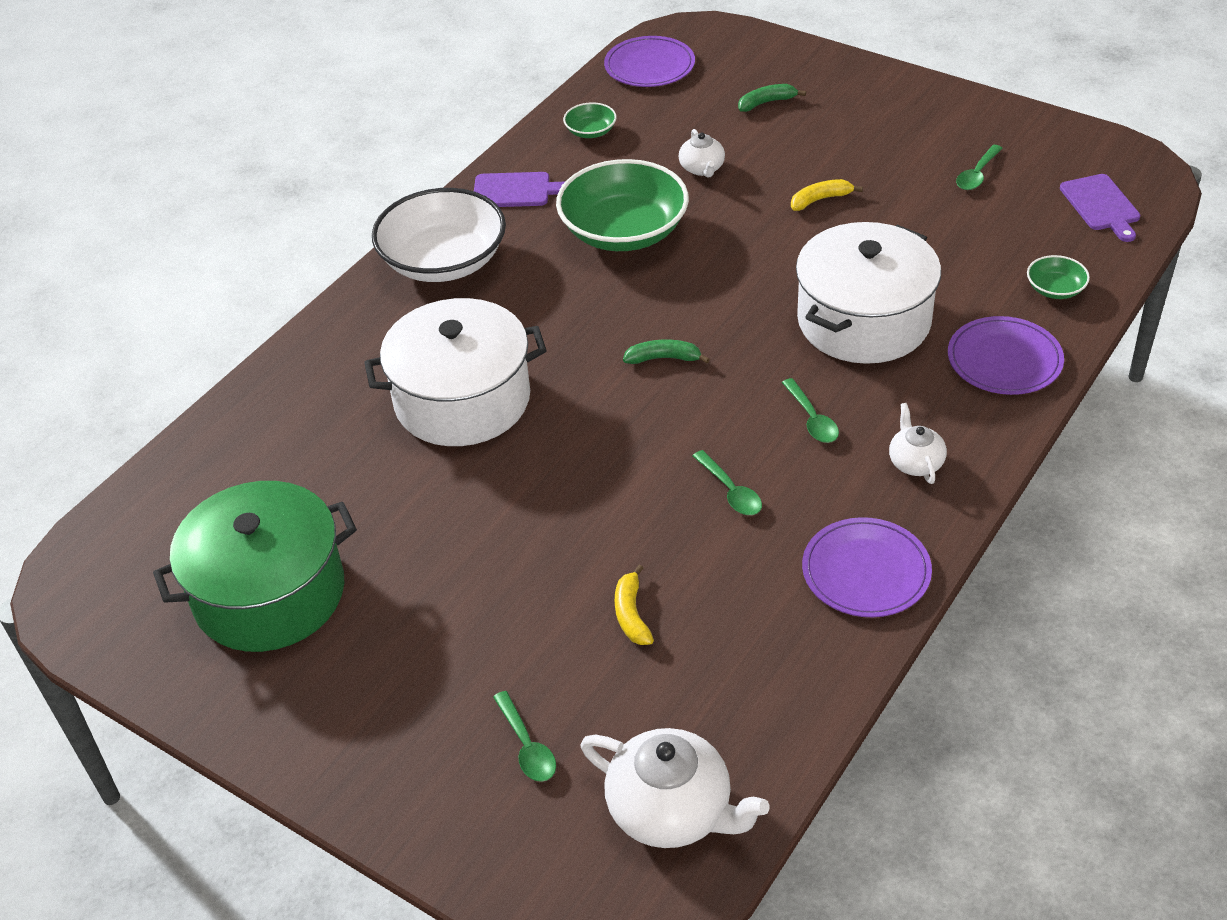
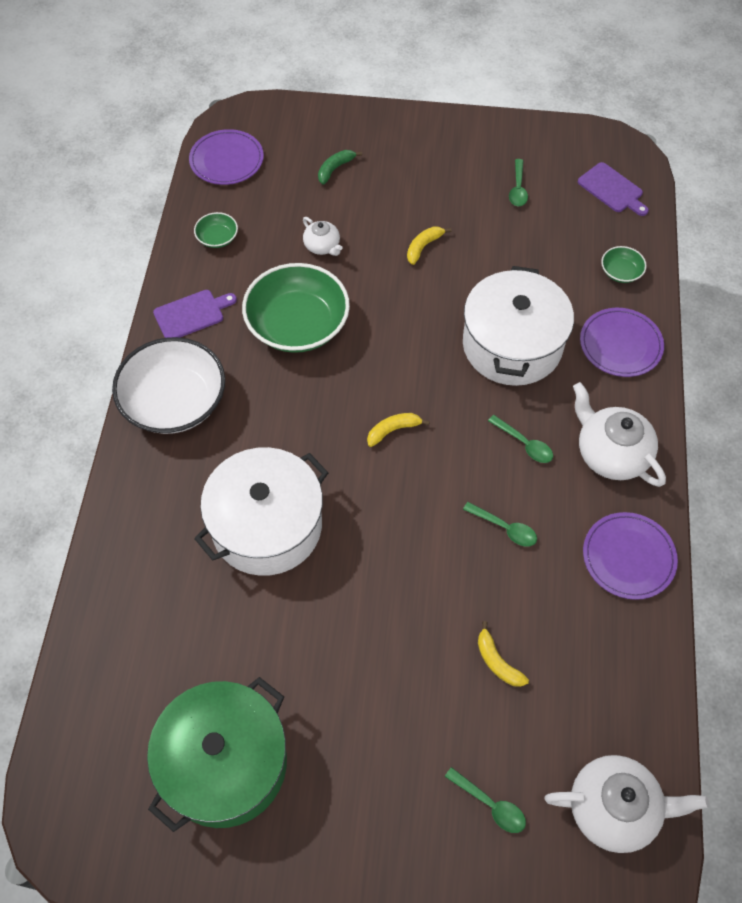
camera: 30 degrees left, 15 degrees up
green banana [623,339,710,364] -> yellow banana [367,413,430,447]
white teapot [889,403,947,484] -> white teapot [573,382,666,487], size x1.84

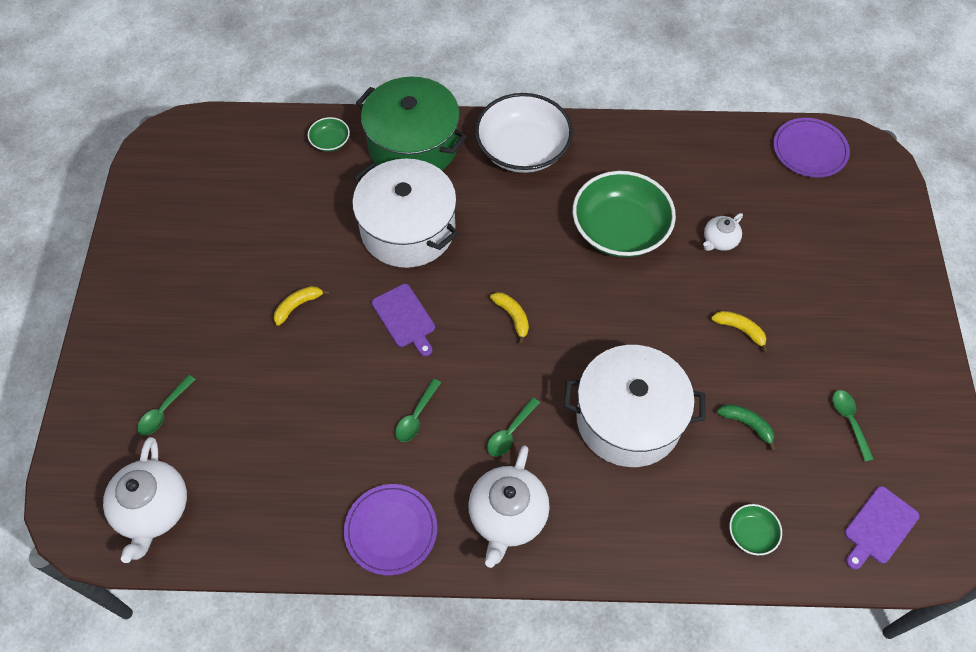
camera: 85 degrees right, 0 degrees up
green pot [147,677,287,832] -> green pot moved to [356,77,467,170]
purple cutting board [153,290,237,338] -> purple cutting board moved to [372,284,435,356]
green bowl [194,212,238,248] -> green bowl moved to [308,117,350,152]
green banana [318,150,362,184] -> green banana moved to [717,404,776,451]
yellow banana [478,621,529,687] -> yellow banana moved to [274,286,330,326]
green spoon [509,159,528,206] -> green spoon turned 75 degrees clockwise [833,390,874,462]
white teapot [573,382,666,487] -> white teapot turned 150 degrees clockwise [468,445,550,568]
purple plate [580,308,664,377] -> none

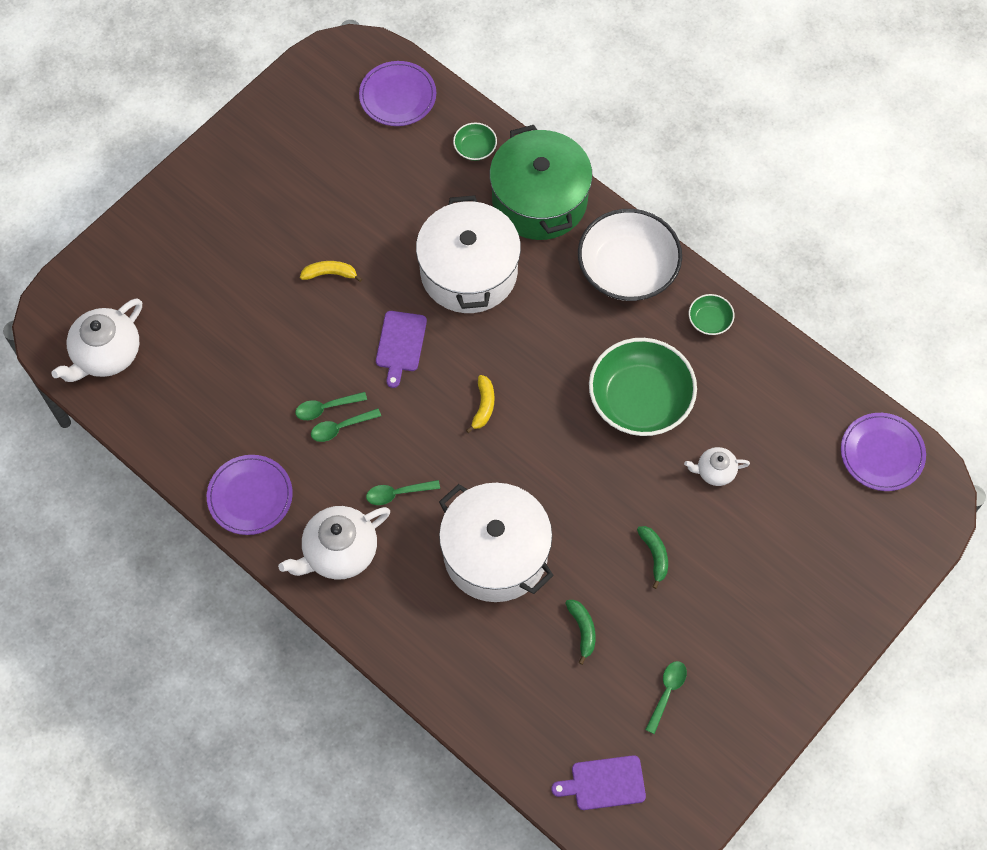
camera: 40 degrees right, 5 degrees up
green spoon [137,375,196,435] -> green spoon moved to [295,392,367,420]
yellow banana [711,311,768,353] -> green banana [637,526,668,589]
green bowl [729,504,782,555] -> green bowl moved to [689,294,734,335]
none -> purple plate [359,61,436,126]

